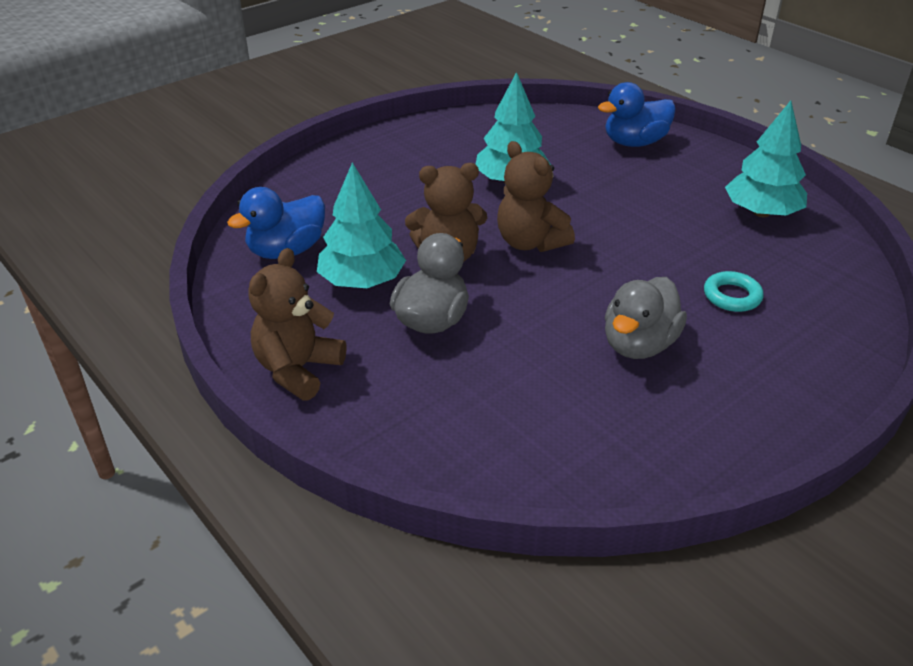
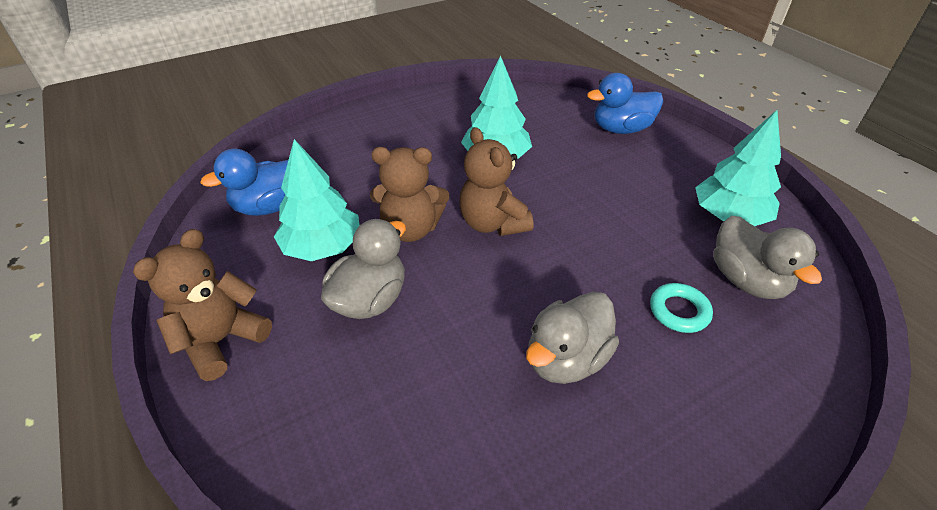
camera: 10 degrees right, 5 degrees up
none -> grey duck [714,216,822,299]

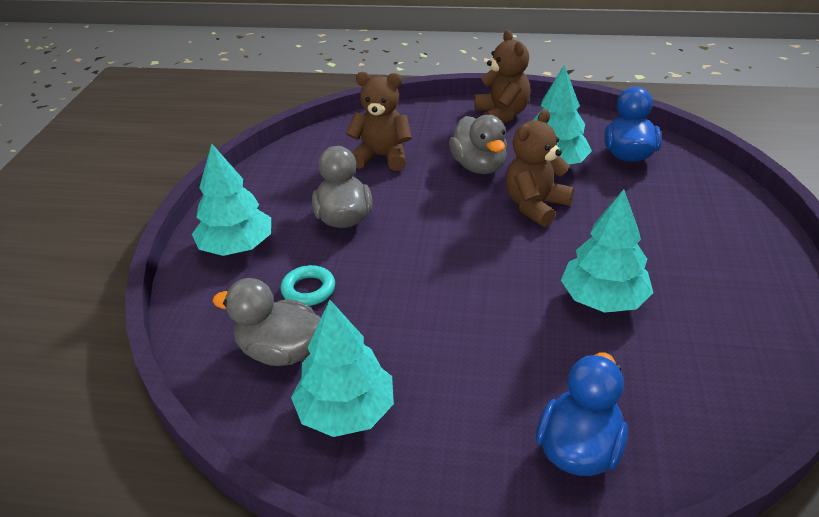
camera: 130 degrees right, 5 degrees down
brown teddy bear [459,127,533,236] -> brown teddy bear moved to [346,72,412,171]
none -> turquoise tree [192,143,271,256]

